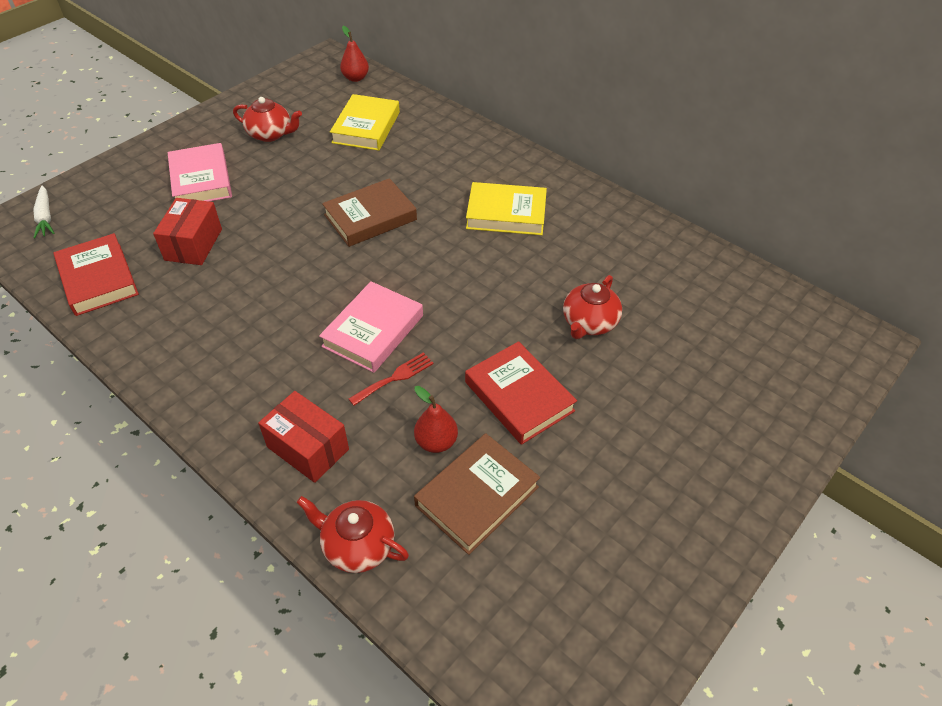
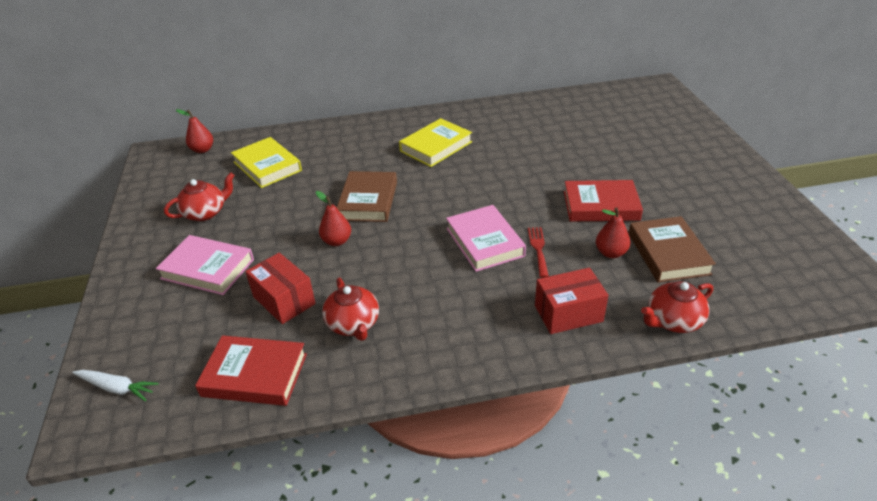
camera: 50 degrees left, 10 degrees down
red teapot [563,275,622,339] -> red teapot moved to [322,277,379,341]
none -> red pear [316,191,351,246]

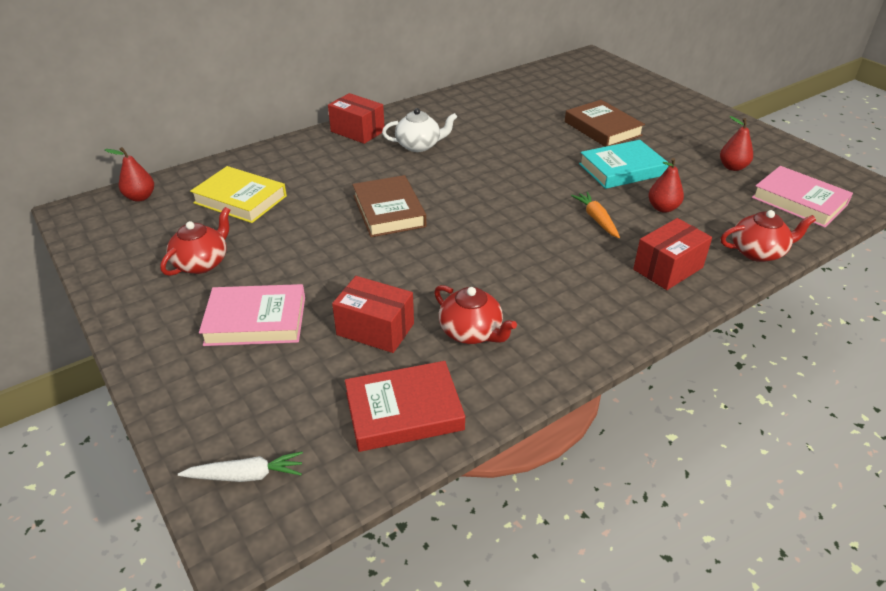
camera: 25 degrees left, 0 degrees up
red pear [316,191,351,246] -> red pear moved to [720,116,753,171]
yellow book [399,118,472,167] -> white teapot [382,108,457,152]
pink book [446,205,526,272] -> pink book moved to [752,166,853,228]
red fork [528,227,549,278] -> orange carrot [571,192,620,238]
red book [564,180,643,221] -> turquoise book [579,140,669,189]
brown book [628,216,716,283] -> brown book moved to [565,100,645,147]
red teapot [641,281,713,333] -> red teapot turned 135 degrees counterclockwise [721,210,816,262]
none -> red box [328,93,385,144]

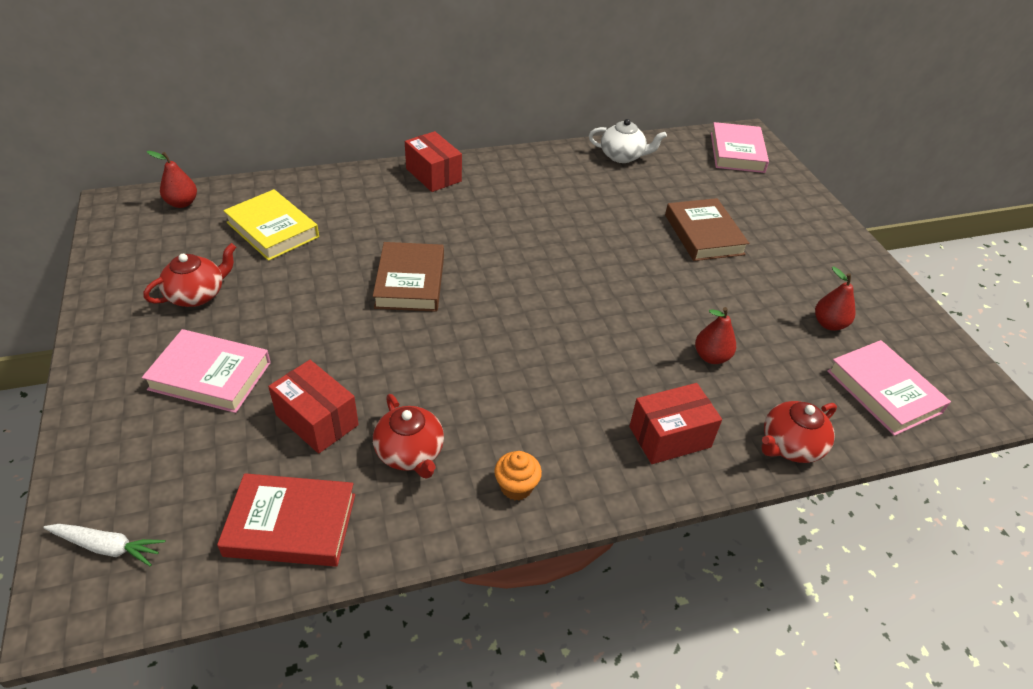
camera: 15 degrees right, 5 degrees up
white teapot [382,108,457,152] -> white teapot moved to [589,119,667,163]
orange carrot [571,192,620,238] -> none
turquoise book [579,140,669,189] -> none
red teapot [721,210,816,262] -> red teapot turned 135 degrees clockwise [761,401,837,463]
none -> orange cupcake [494,451,542,501]
none -> pink book [711,122,769,173]

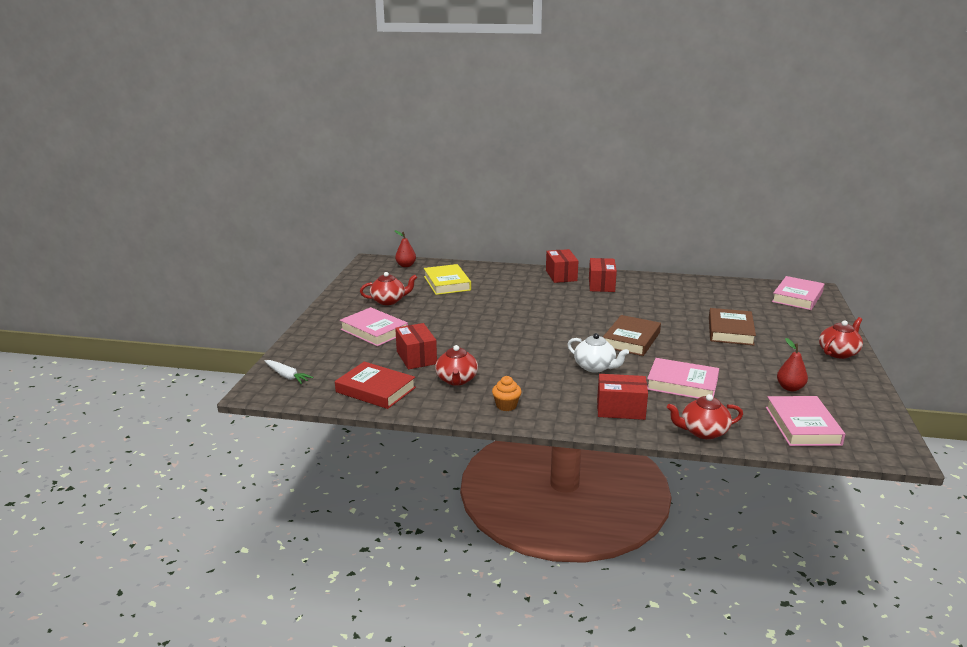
camera: 30 degrees right, 20 degrees down
brown book [373,242,444,312] -> brown book moved to [603,315,661,356]
white teapot [589,119,667,163] -> white teapot moved to [567,333,629,373]
red pear [695,307,736,364] -> pink book [647,358,719,399]
none -> red box [589,258,617,292]
none -> red teapot [819,317,863,359]

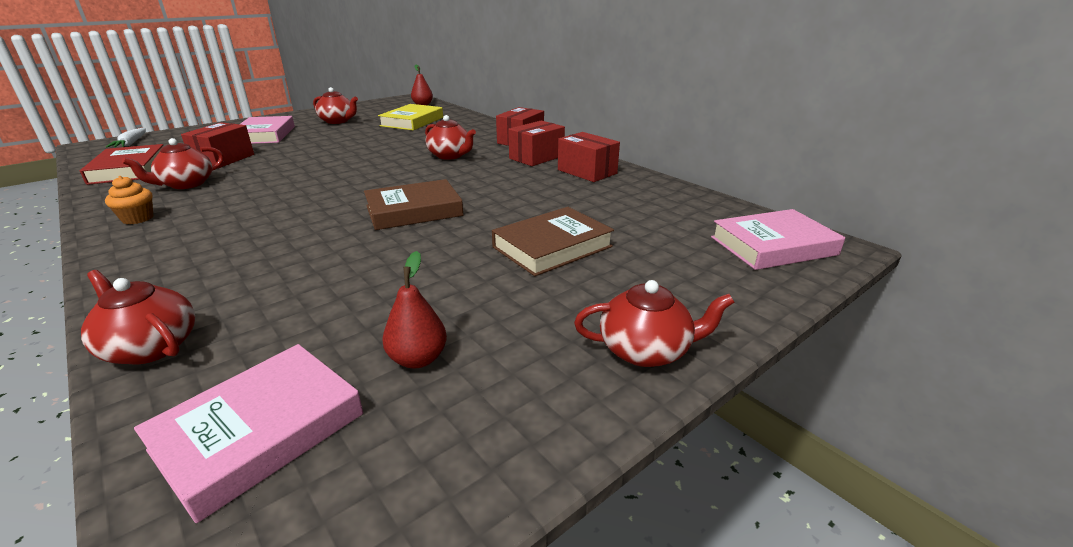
camera: 40 degrees right, 5 degrees up
white teapot [567,333,629,373] -> none
red box [597,374,648,420] -> red box moved to [558,132,620,182]
pink book [647,358,719,399] -> none
none -> red teapot [425,115,476,160]

